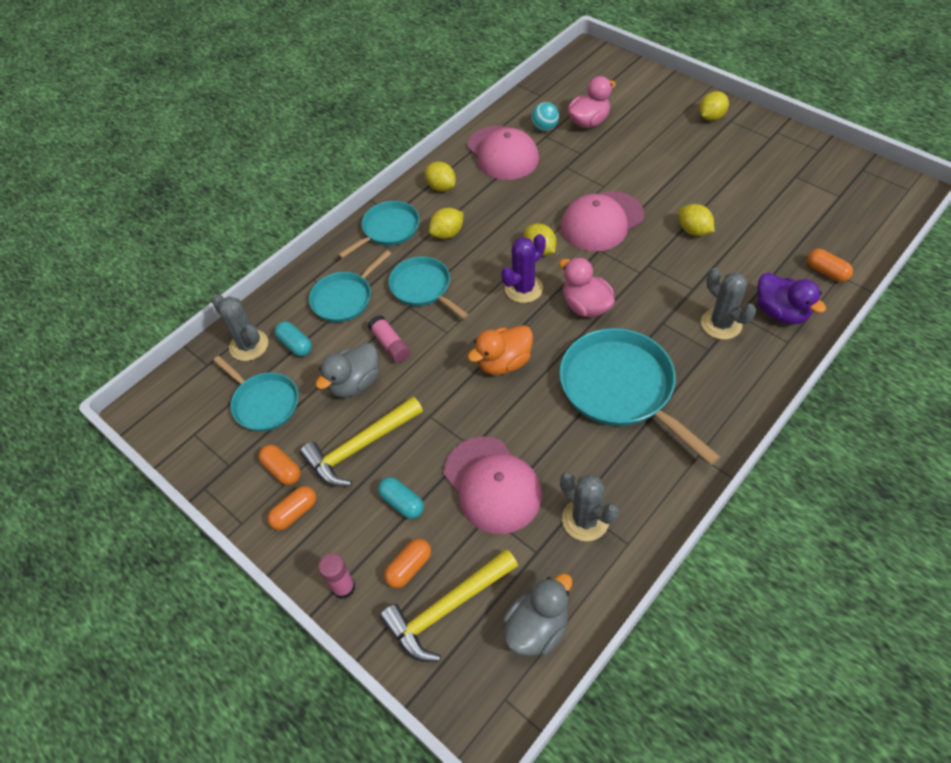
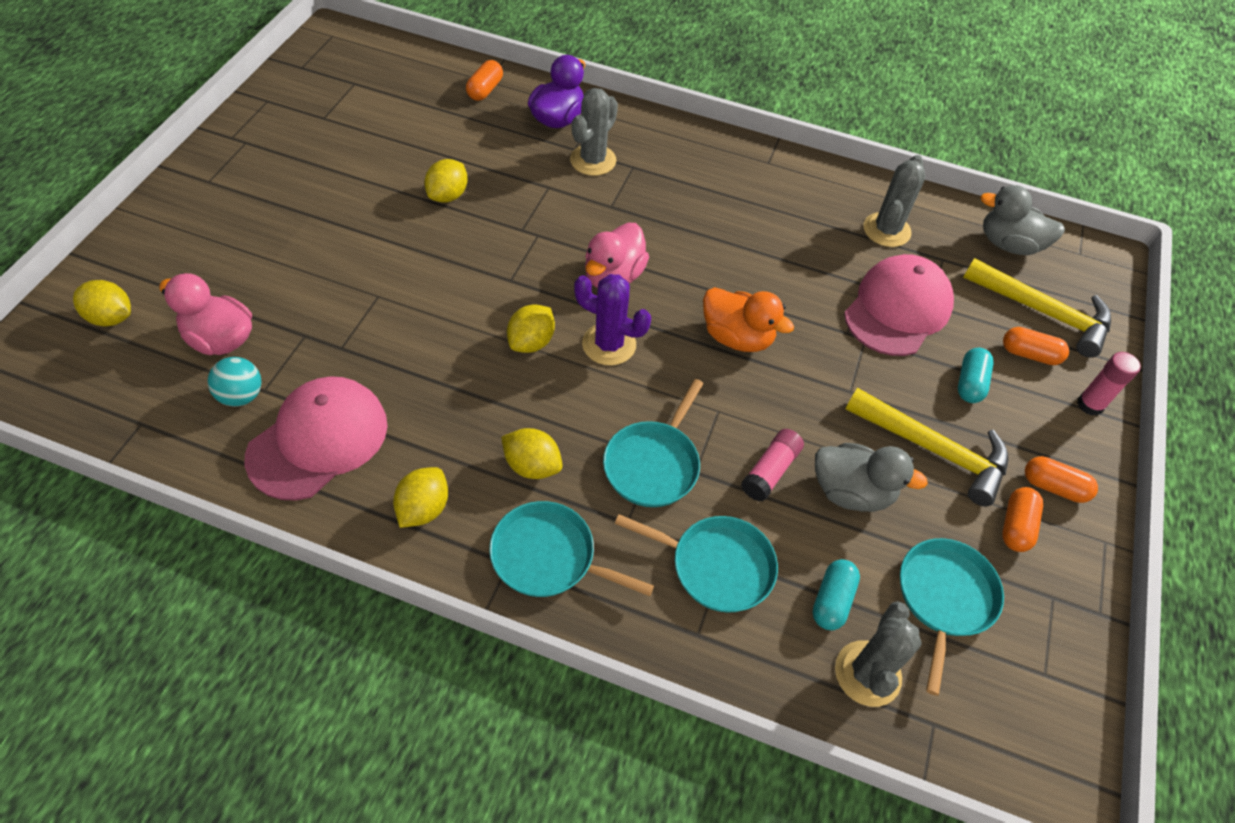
camera: 120 degrees left, 0 degrees up
turquoise pan [559,328,720,465] -> none
pink cap [561,191,644,251] -> none
yellow lemon [699,91,729,121] -> yellow lemon moved to [73,280,131,326]

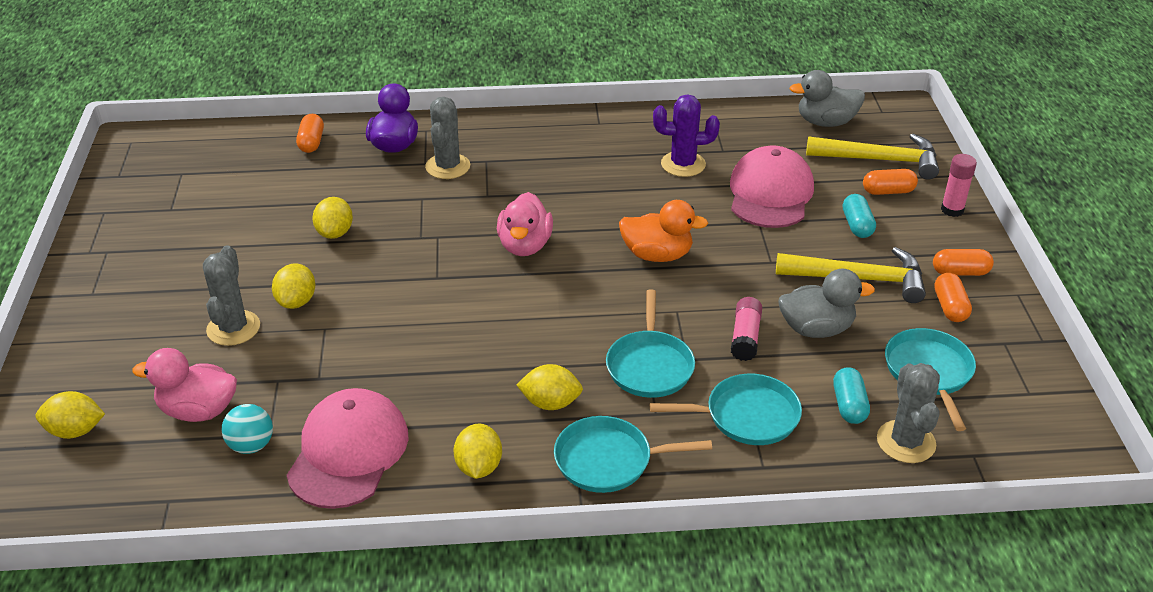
camera: 20 degrees left, 15 degrees down
yellow lemon [507,304,555,353] -> yellow lemon moved to [272,264,315,309]
purple cactus [574,274,651,366] -> purple cactus moved to [653,94,720,177]
grey cactus [863,155,925,247] -> grey cactus moved to [203,245,260,346]

